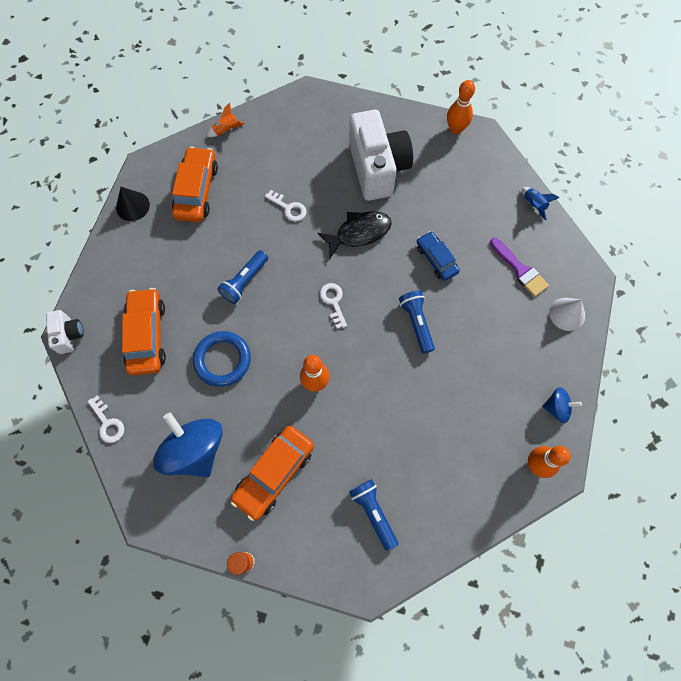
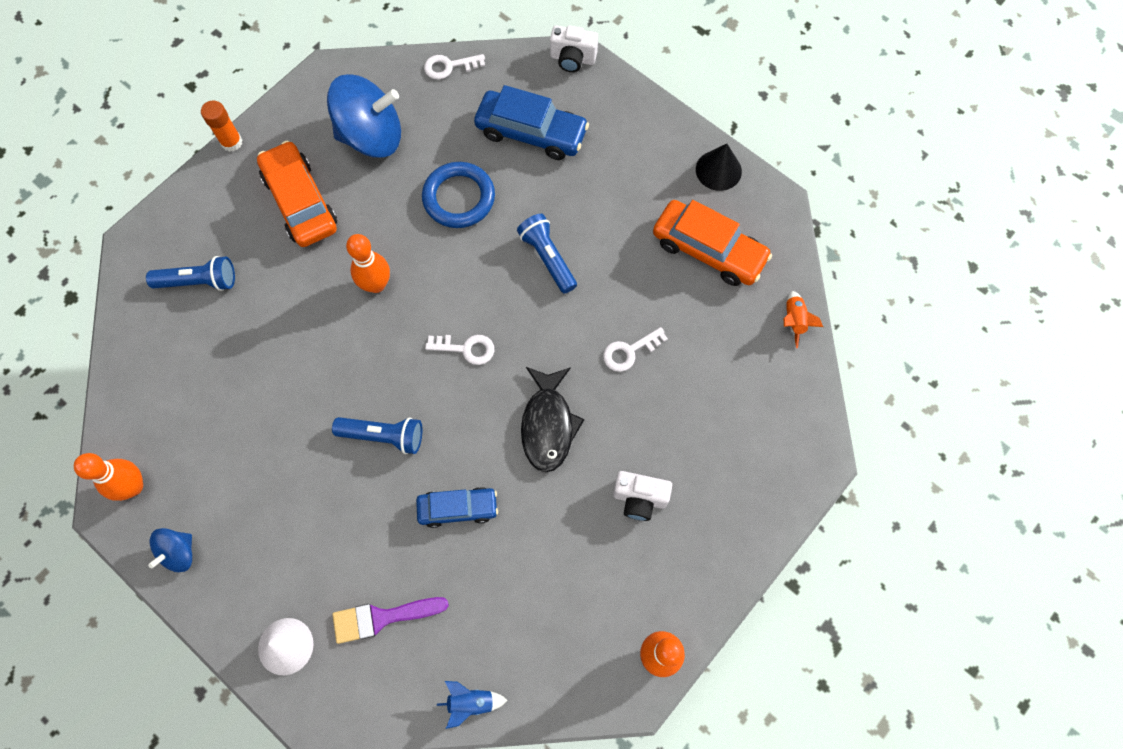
camera: 115 degrees right, 0 degrees up
orange car [122,288,166,375] -> blue car [474,85,589,160]
white camera [349,110,413,201] -> white camera [613,471,672,521], size x0.47

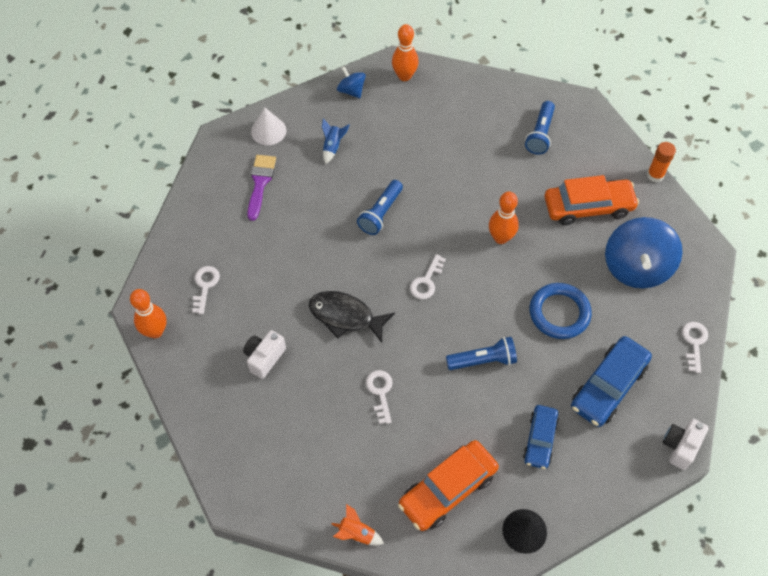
camera: 110 degrees right, 10 degrees down
blue car [416,487,498,528] -> blue car moved to [523,405,559,469]
blue rocket [437,681,507,729] -> blue rocket moved to [322,118,349,164]
none -> white key [192,266,220,314]

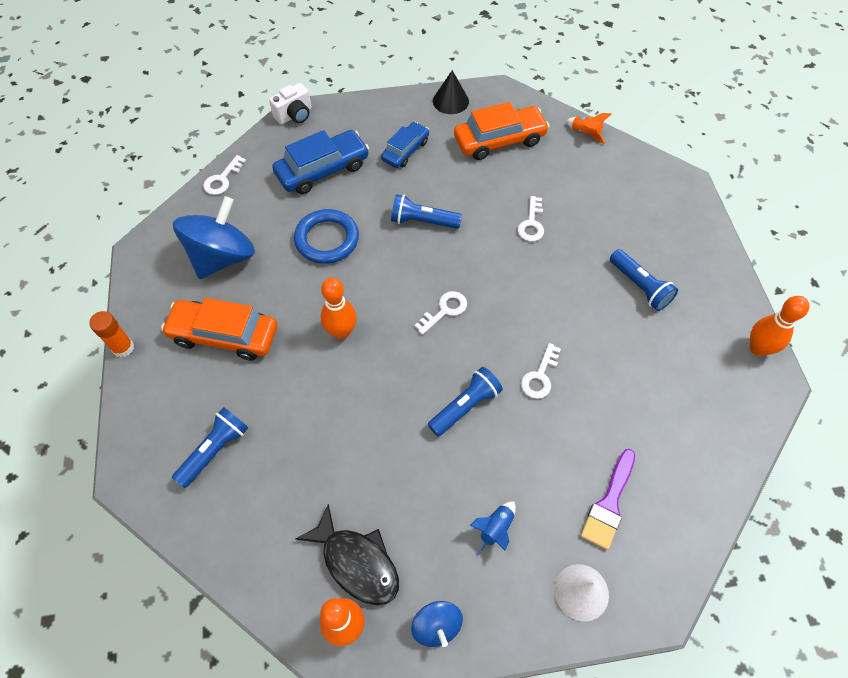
camera: 160 degrees left, 0 degrees up
white key [192,266,220,314] -> white key moved to [521,343,561,399]
white camera [243,330,286,379] -> blue flashlight [610,249,678,311]
black fish [309,291,395,343] -> black fish moved to [295,504,399,605]

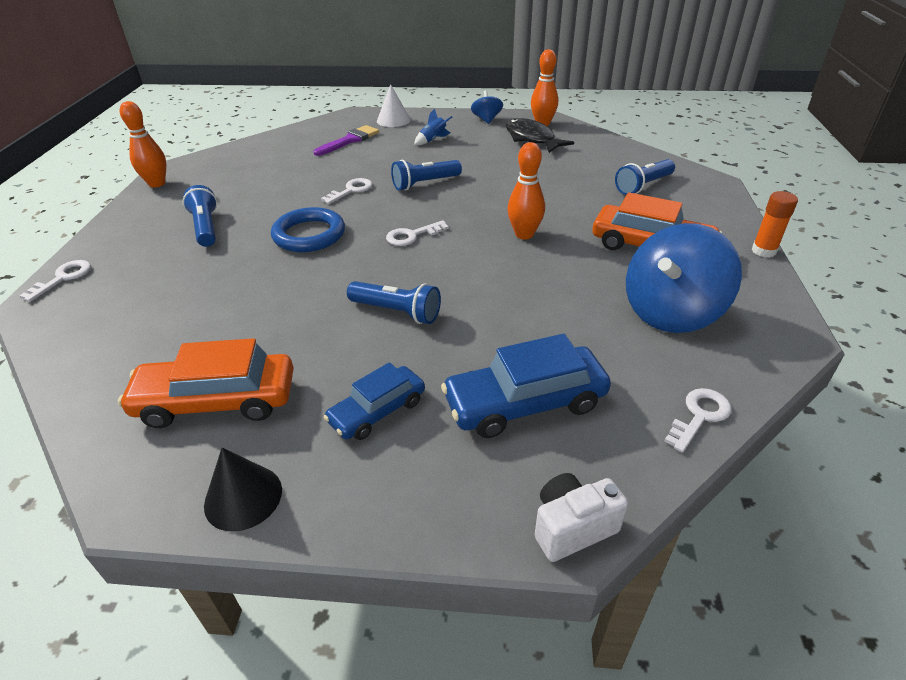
camera: 165 degrees left, 20 degrees down
blue ring [294,209,359,264] -> blue ring moved to [271,207,345,252]
white key [518,196,544,242] -> white key moved to [19,260,91,302]
orange rocket [566,113,611,144] -> none

